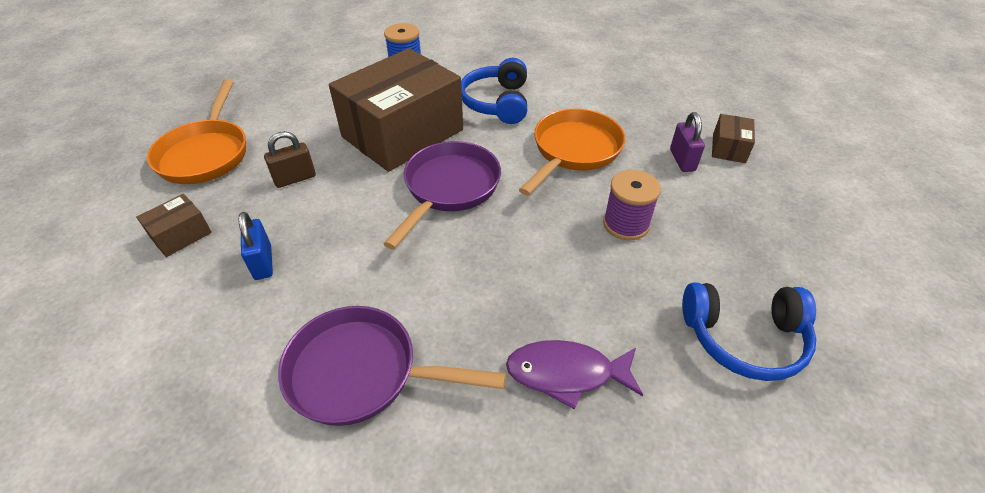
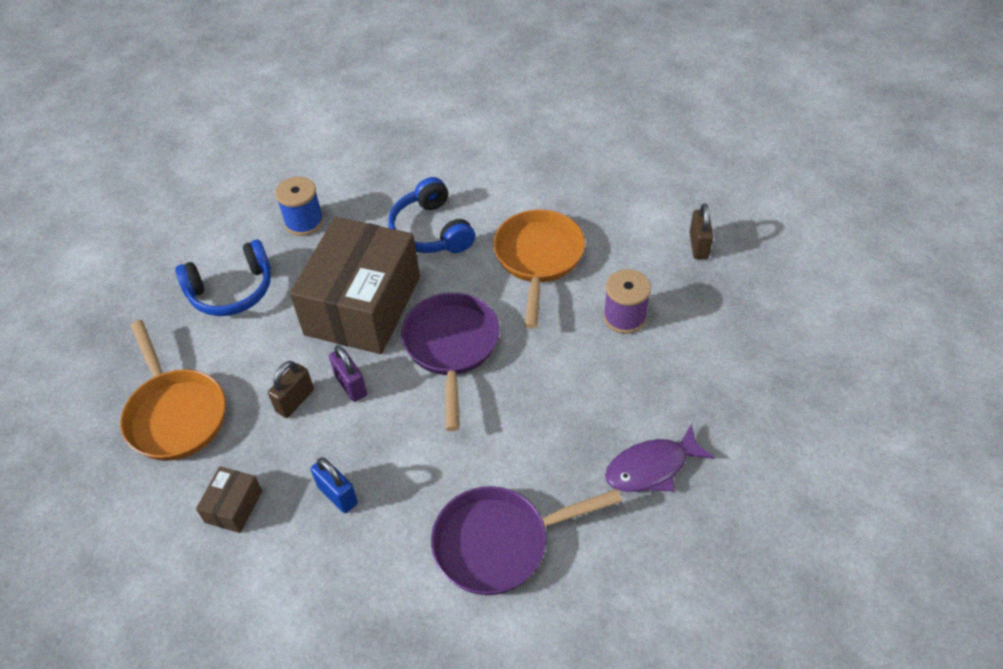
camera: 25 degrees left, 5 degrees up
purple padlock [670,112,705,172] -> purple padlock moved to [329,345,367,402]
blue headphones [682,283,816,381] -> blue headphones moved to [175,240,271,316]
brown box [712,114,755,163] -> none
none -> brown padlock [690,203,713,259]

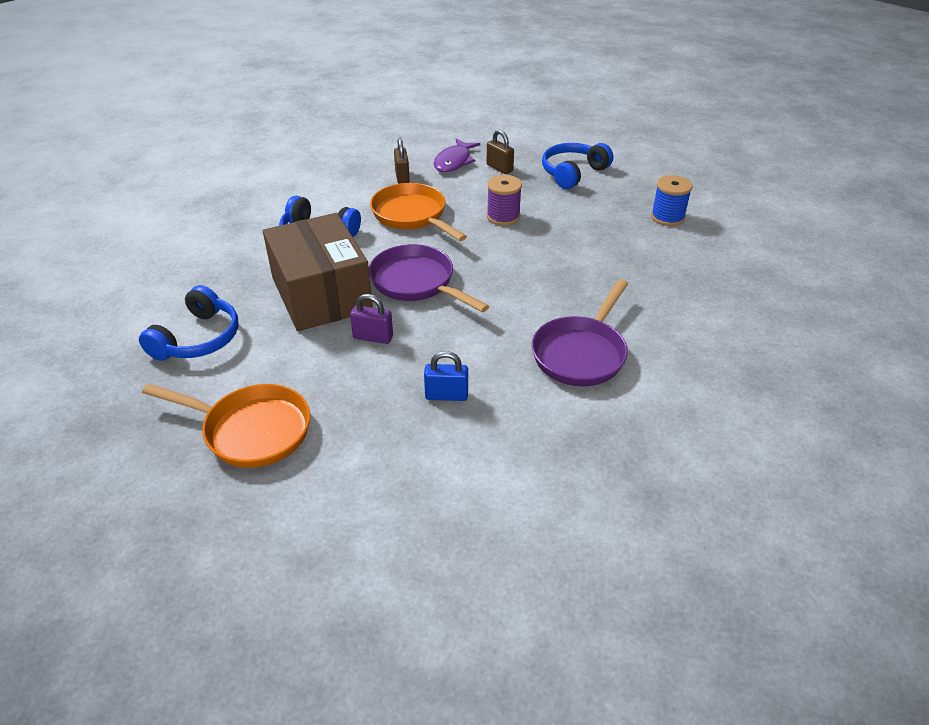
camera: 45 degrees left, 10 degrees down
brown box [196,466,262,533] -> none
brown padlock [268,361,314,418] -> brown padlock moved to [394,138,410,184]
blue spool [275,176,324,236] -> blue spool moved to [651,175,692,226]
purple fish [605,424,715,492] -> purple fish moved to [434,139,480,172]
none -> blue headphones [542,143,613,189]

